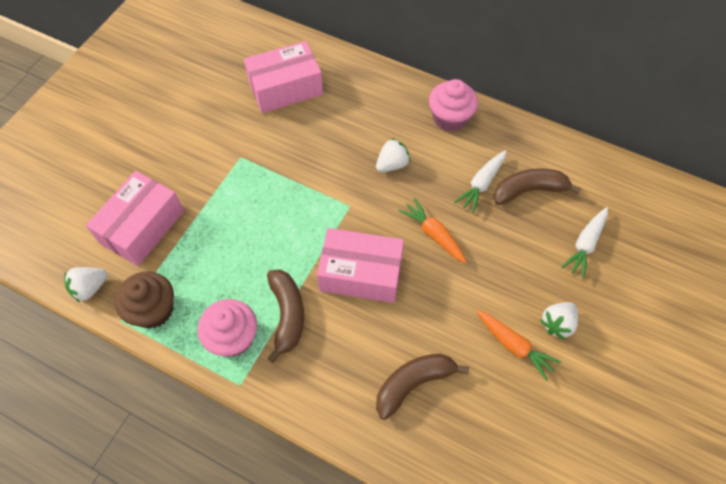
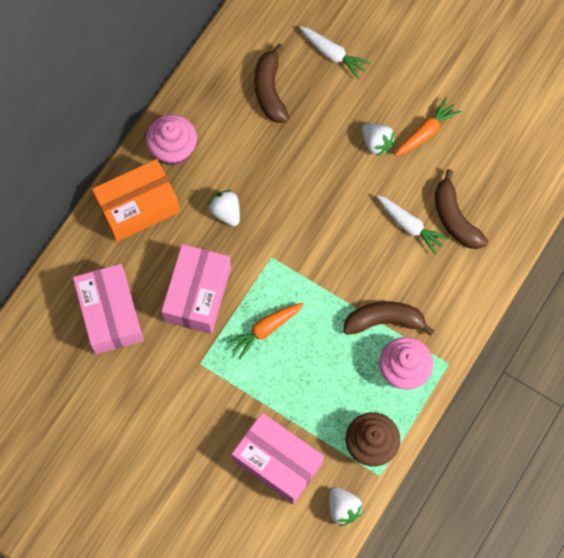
camera: 85 degrees left, 10 degrees up
pink box [317,228,404,303] -> pink box moved to [161,244,231,334]
orange carrot [399,198,467,263] -> orange carrot moved to [226,303,304,359]
white carrot [454,150,507,213] -> white carrot moved to [377,195,449,255]
white strawberry [540,302,578,340] -> white strawberry moved to [362,123,395,156]
none -> orange box [92,159,180,242]

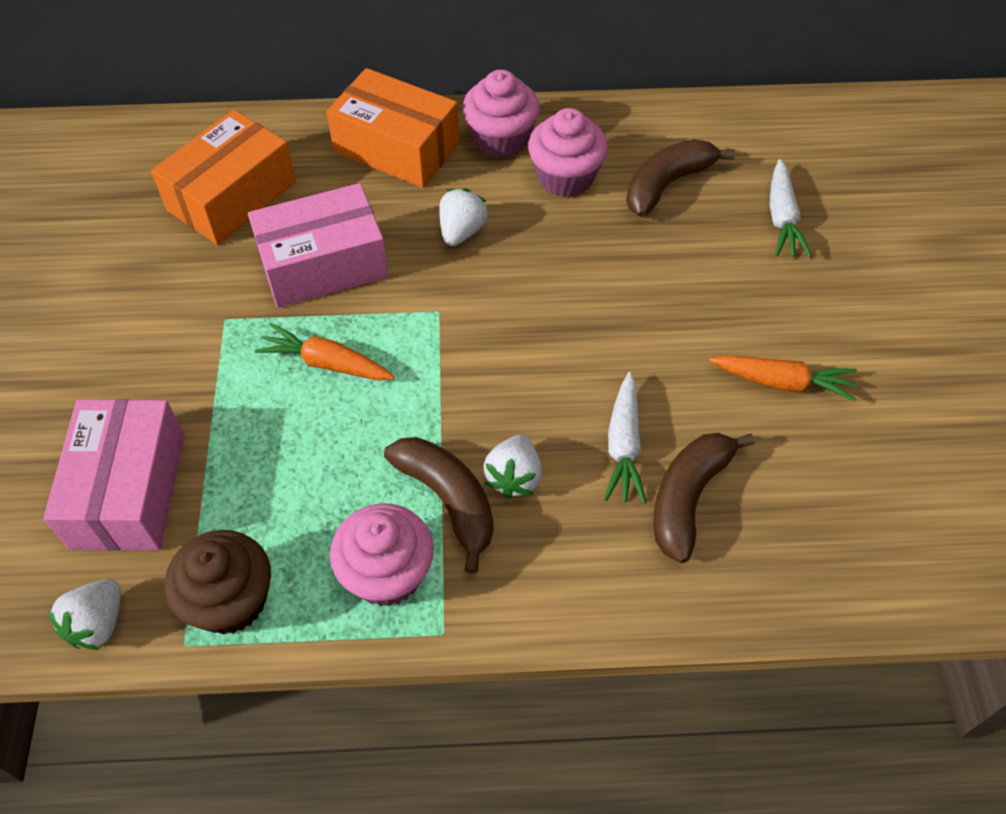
camera: 55 degrees right, 15 degrees down
pink box [73,264,144,354] -> orange box [151,110,296,245]
white strawberry [362,123,395,156] -> white strawberry moved to [483,435,542,499]
none -> pink cupcake [528,108,608,197]

